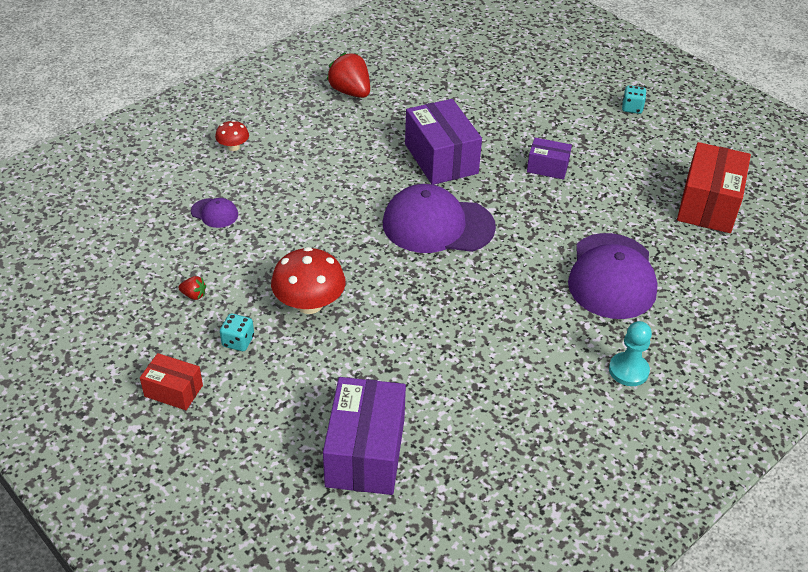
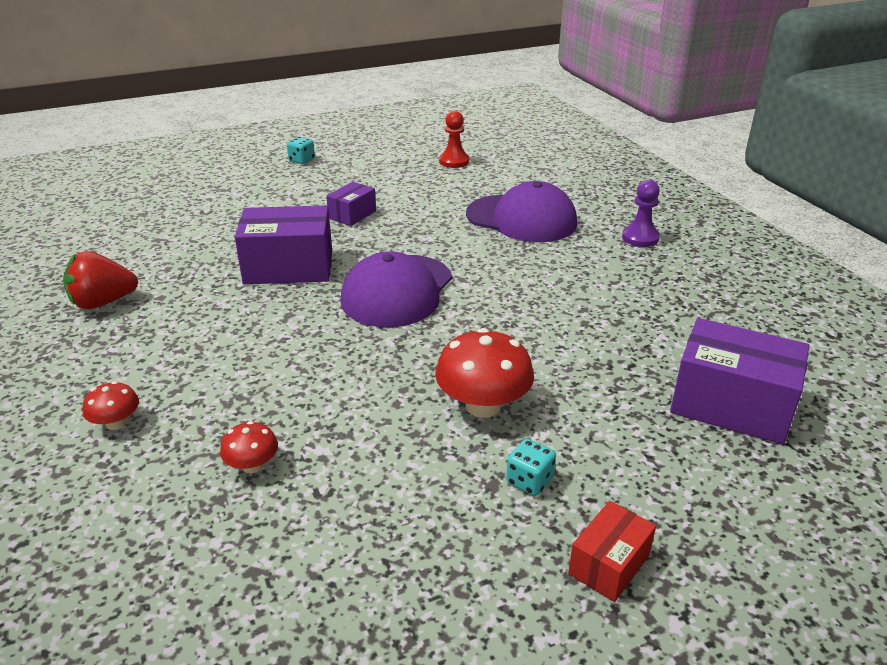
camera: 70 degrees left, 10 degrees down
red strawberry [178,276,206,300] -> none
purple cap [191,198,238,228] -> red mushroom [220,421,278,473]
turquoise pawn [609,321,652,386] -> purple pawn [622,180,660,247]
red box [677,142,751,233] -> red pawn [439,111,469,168]

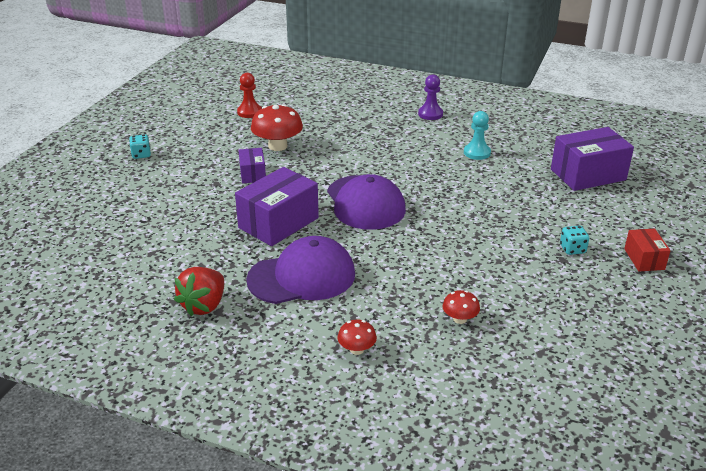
camera: 45 degrees left, 0 degrees up
red mushroom [435,328,534,418] -> red mushroom moved to [251,104,303,151]
purple cap [466,181,577,242] -> purple cap moved to [246,236,355,304]
none -> turquoise pawn [464,111,491,160]

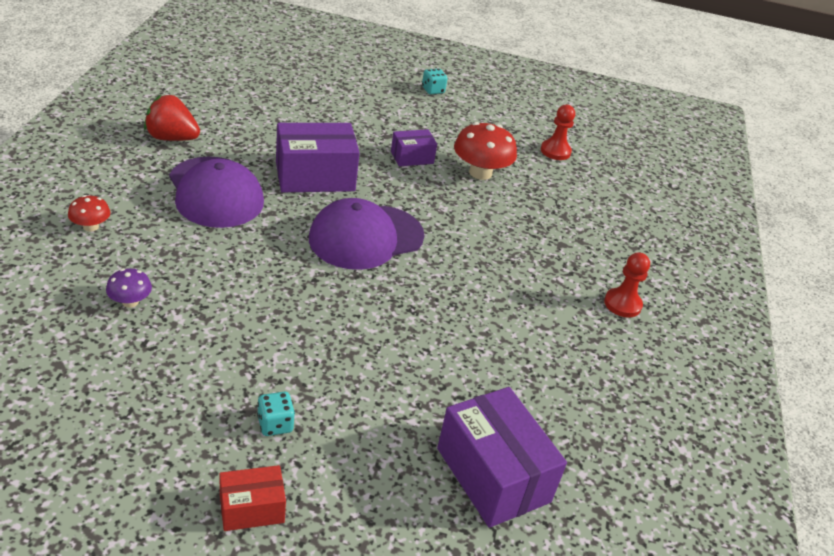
camera: 75 degrees right, 5 degrees up
purple box [235,167,319,246] -> purple box turned 45 degrees counterclockwise [276,123,360,192]
purple pawn [418,75,443,120] -> red pawn [604,252,650,318]
red mushroom [442,290,480,324] -> purple mushroom [106,268,152,308]
turquoise pawn [464,111,491,160] -> none

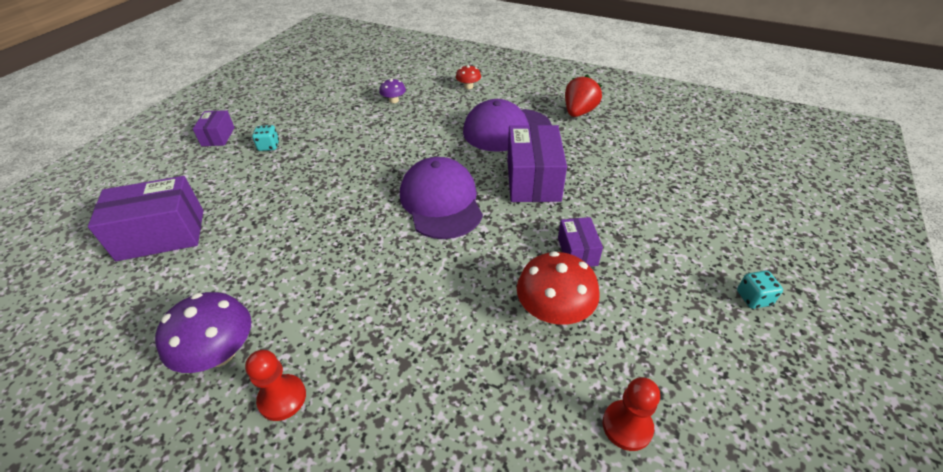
camera: 110 degrees right, 5 degrees up
red box [219,465,286,531] -> purple box [193,110,235,146]
none -> purple mushroom [155,292,251,373]

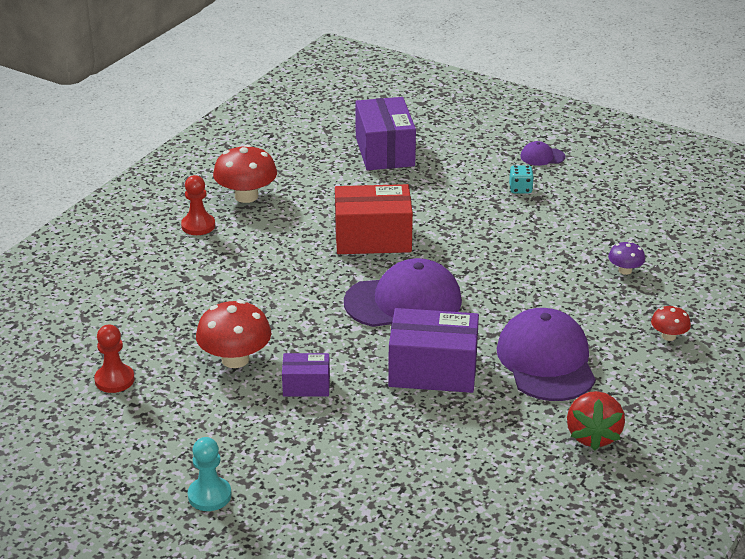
camera: 95 degrees right, 10 degrees down
purple mushroom [155,292,251,373] -> red mushroom [213,144,277,203]
purple box [193,110,235,146] -> purple cap [520,141,565,166]
red strawberry [565,75,602,117] -> red strawberry turned 60 degrees clockwise [567,391,625,451]
turquoise dice [737,271,783,309] -> turquoise pawn [188,437,231,511]
none -> red box [335,184,413,254]

